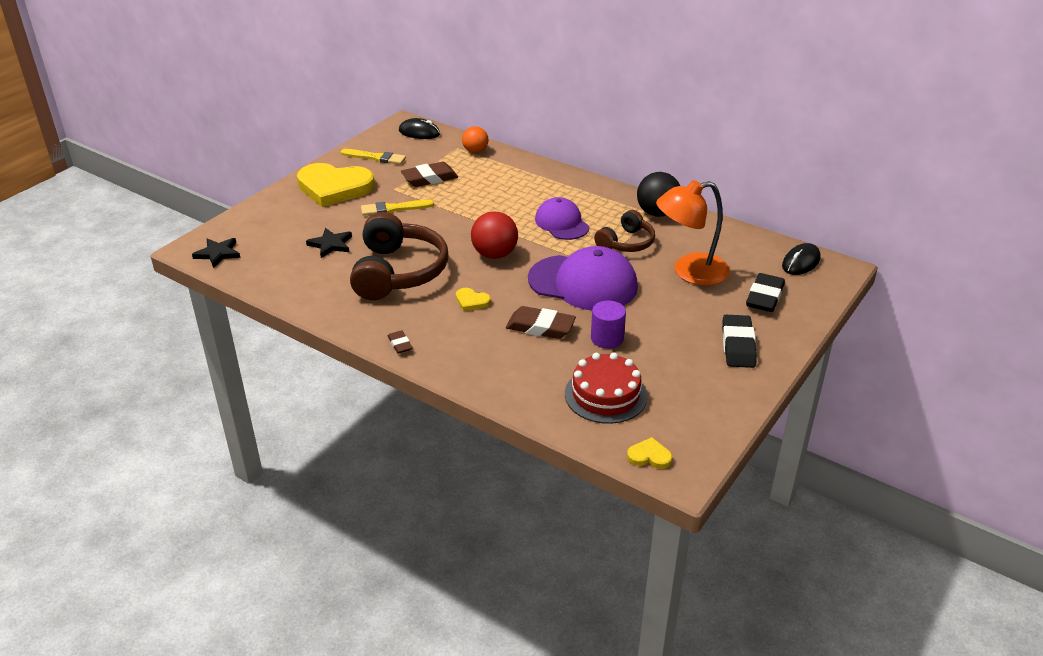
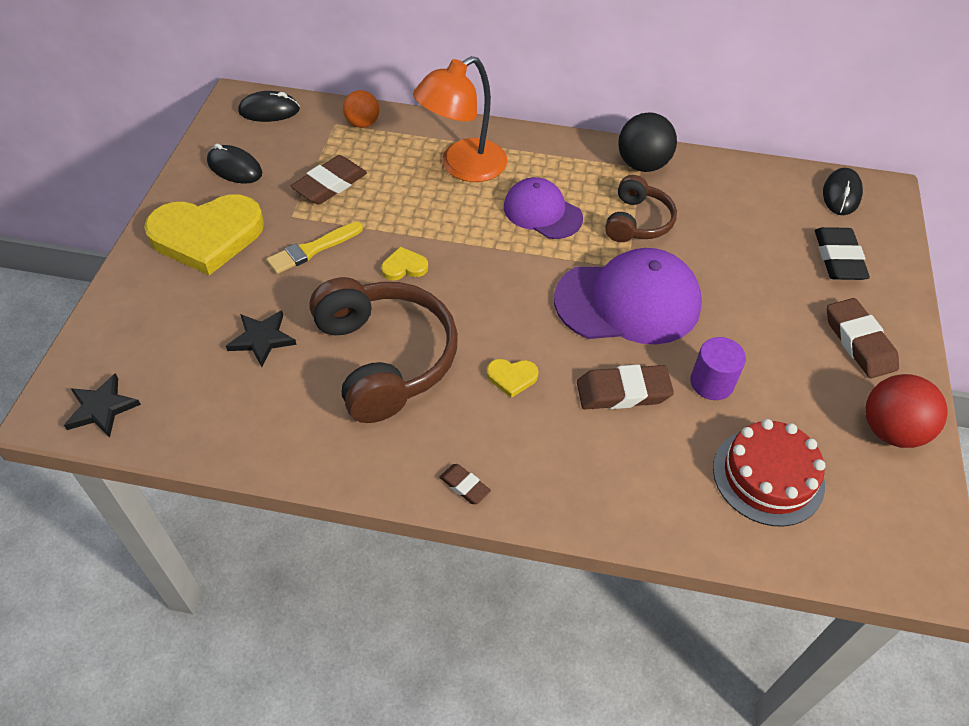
camera: 25 degrees left, 15 degrees up
yellow brush [341,149,406,165] -> black mouse [207,144,262,184]
red ball [471,211,518,259] -> red ball moved to [865,374,947,448]
yellow heart [627,437,672,469] -> yellow heart moved to [381,247,428,280]
orange lamp [656,180,730,286] -> orange lamp moved to [413,56,507,182]
black eraser [722,315,757,368] -> brown eraser [827,298,899,378]

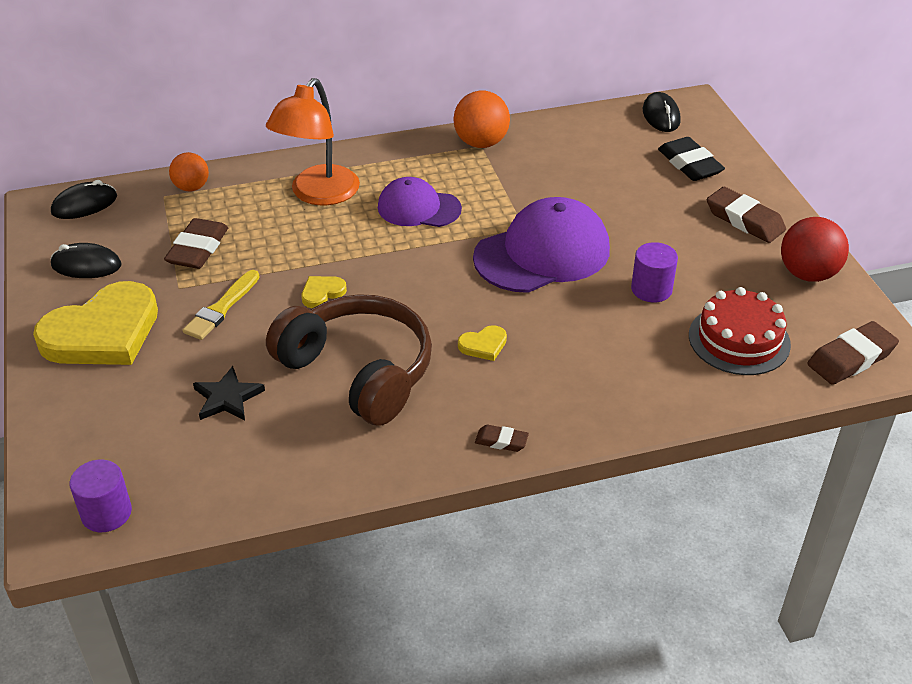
camera: 25 degrees left, 10 degrees down
black star [64,373,141,437] -> purple cylinder [69,459,132,532]
brown eraser [577,365,674,409] -> brown eraser moved to [807,321,899,385]
brown headphones [605,175,677,242] -> none
black ball [618,112,677,172] -> orange ball [453,91,510,148]

